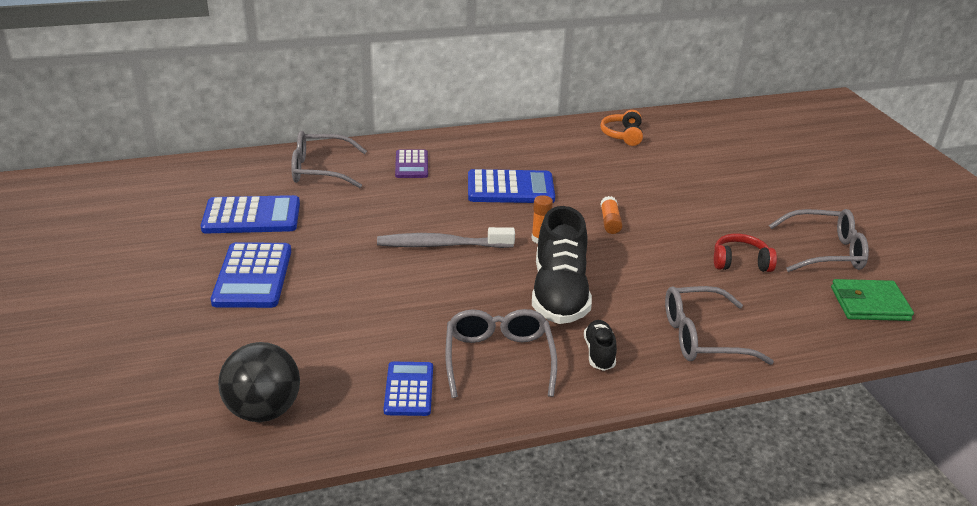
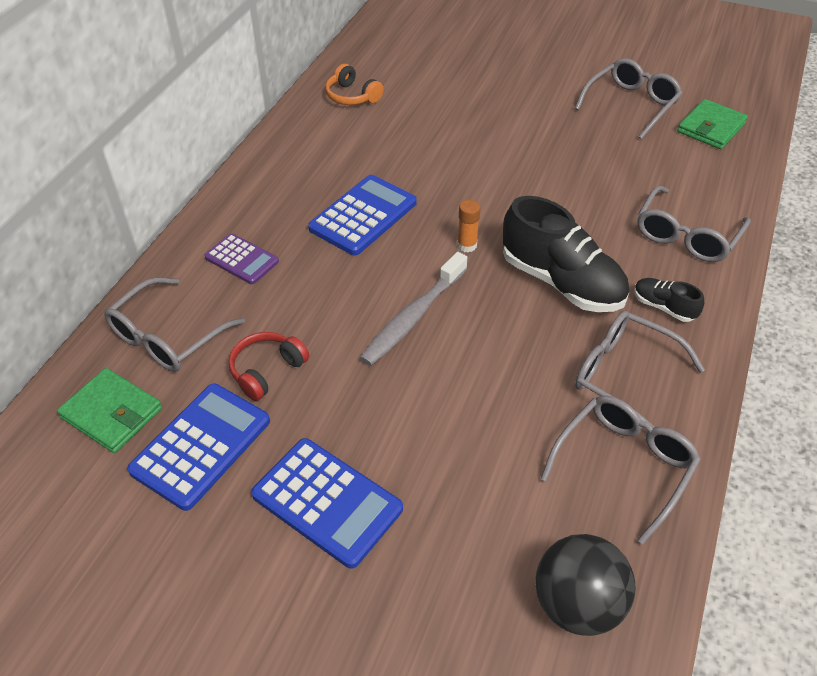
camera: 50 degrees left, 15 degrees up
blue calculator [384,362,433,416] -> grey glasses [540,396,701,544]
orange glue stick [600,196,623,234] -> none
red headphones [714,234,777,272] -> red headphones moved to [229,332,309,401]
none -> green wallet [57,368,162,453]

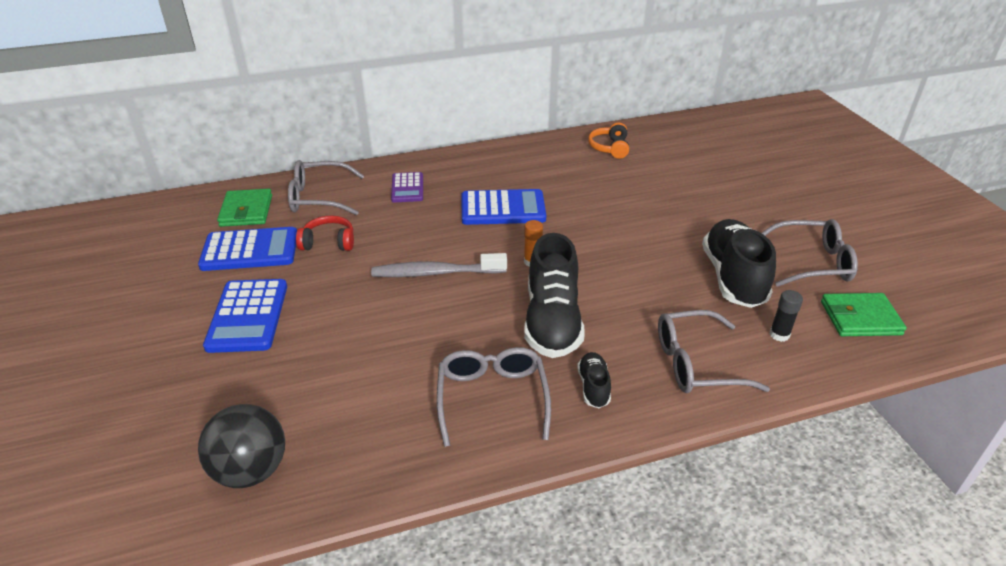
camera: 50 degrees right, 10 degrees down
grey glasses [540,396,701,544] -> none
none -> black shoe [702,219,776,308]
none -> black glue stick [770,290,803,342]

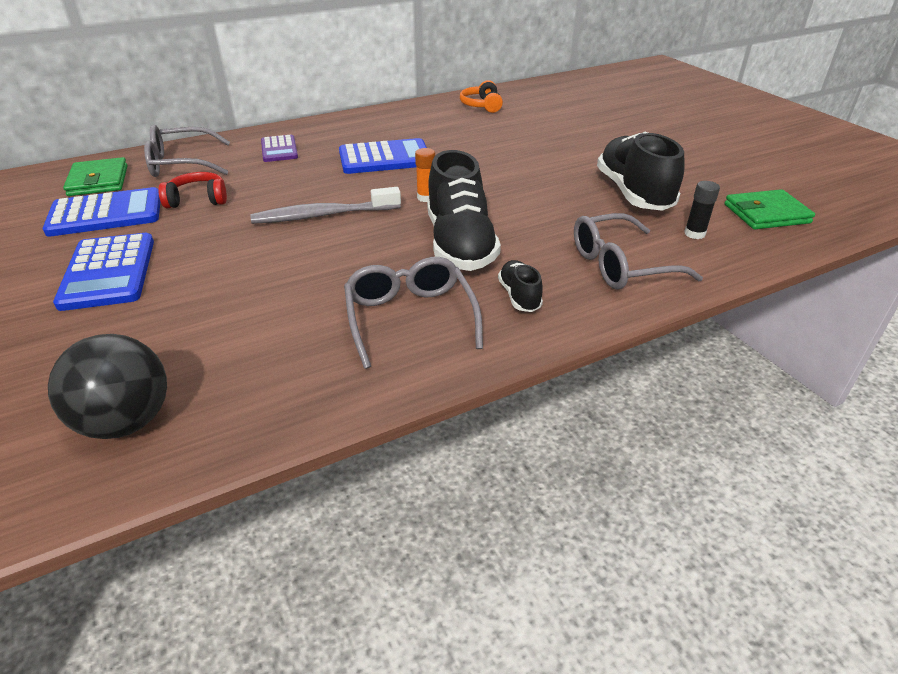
camera: 10 degrees left, 0 degrees up
grey glasses [762,219,858,287] -> none

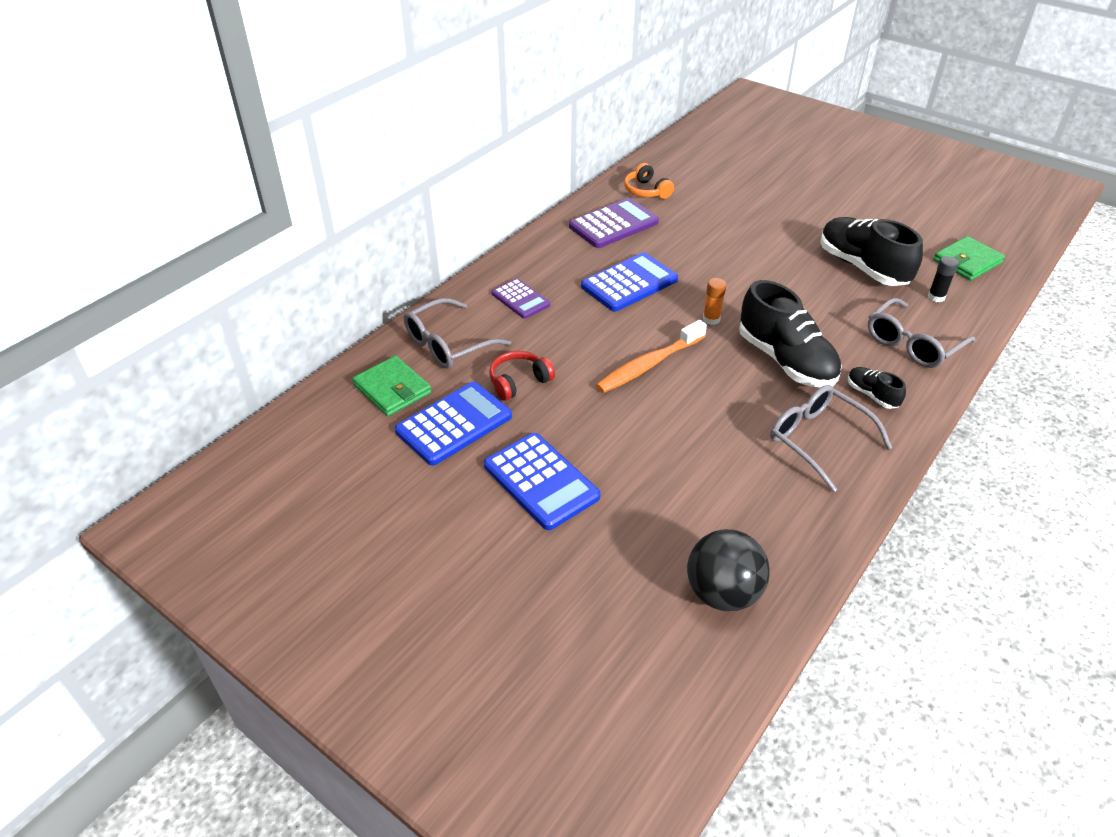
camera: 25 degrees left, 5 degrees up
grey toothbrush [250,187,401,224] -> orange toothbrush [596,320,707,393]
none -> purple calculator [569,198,659,248]

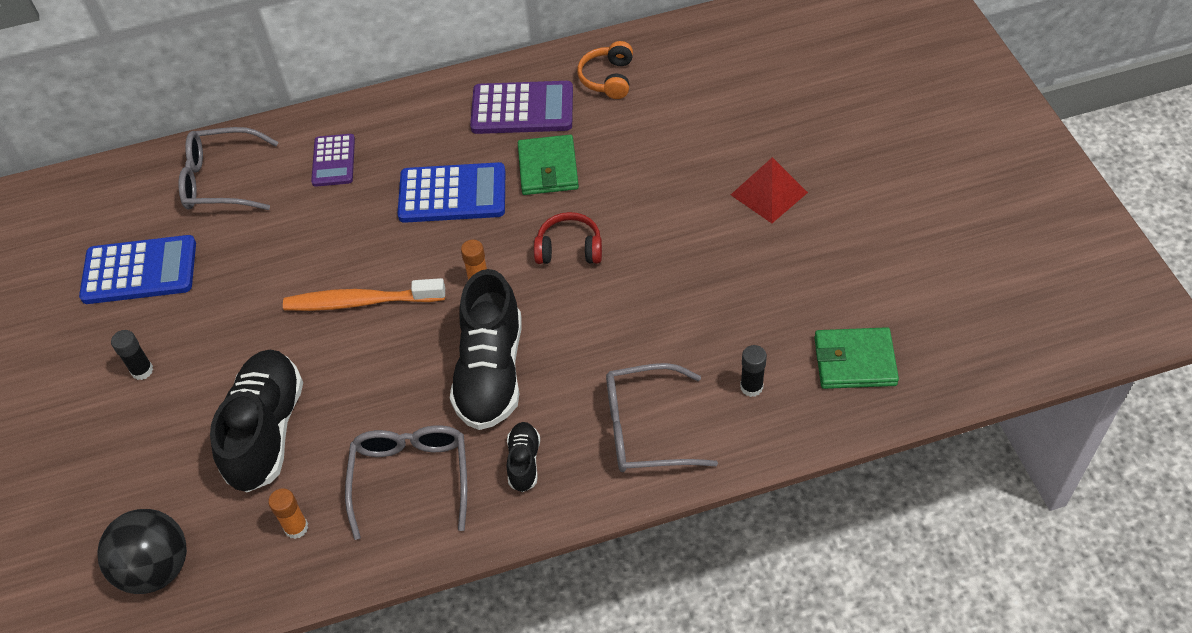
camera: 40 degrees right, 10 degrees up
green wallet [353,356,431,416] -> green wallet moved to [518,135,579,195]
blue calculator [484,433,600,530] -> black glue stick [111,330,154,380]
red headphones [489,351,555,400] -> red headphones moved to [534,212,602,264]
black shoe [820,217,923,286] -> black shoe moved to [210,350,303,492]
none -> orange glue stick [268,488,308,539]
none -> red pyramid [731,157,808,223]

